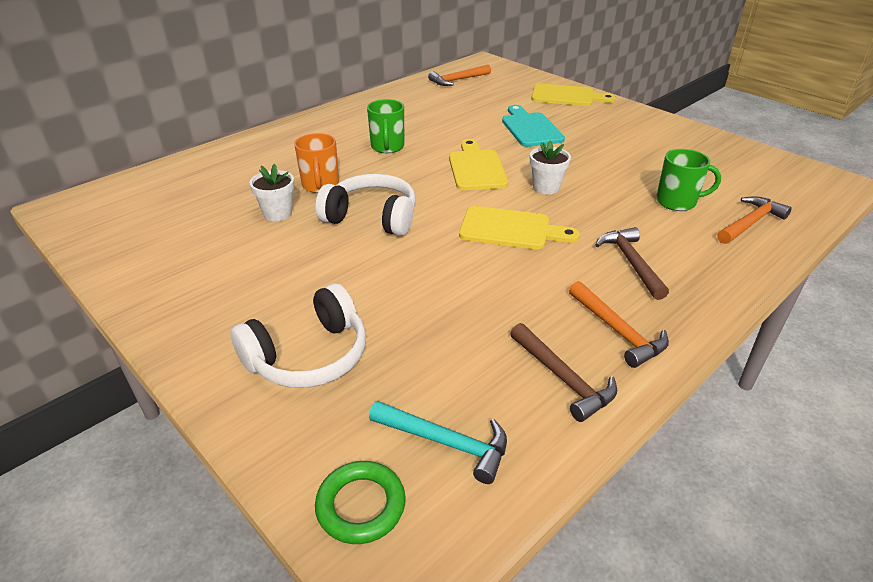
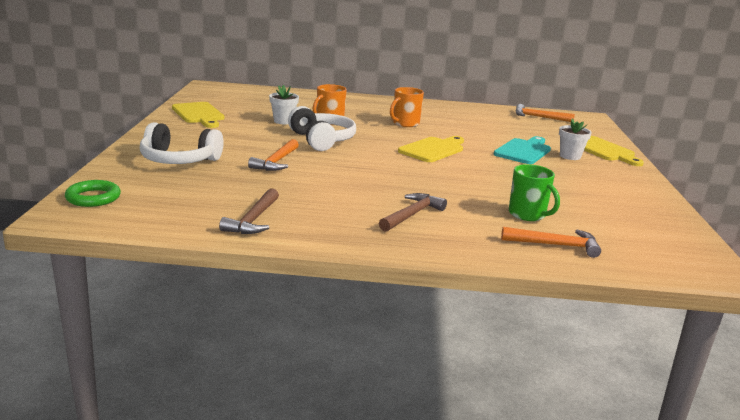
camera: 45 degrees right, 15 degrees down
green mug [367,99,404,153] -> orange mug [390,87,424,127]
turquoise hammer [369,401,507,484] -> none
yellow cutting board [459,206,580,249] -> yellow cutting board moved to [172,102,224,128]
white flower pot [530,141,571,194] -> white flower pot moved to [559,118,592,160]
orange hammer [569,281,669,368] -> orange hammer moved to [248,139,299,171]

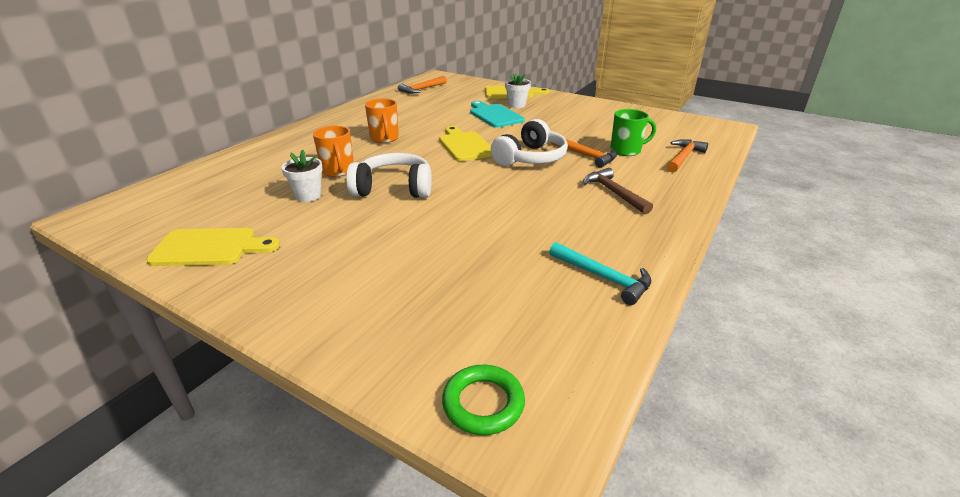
camera: 60 degrees left, 10 degrees up
white headphones [140,122,224,164] -> white headphones moved to [491,119,568,166]
brown hammer [219,188,279,234] -> turquoise hammer [549,242,651,305]
orange hammer [248,139,299,171] -> orange hammer moved to [551,139,617,168]

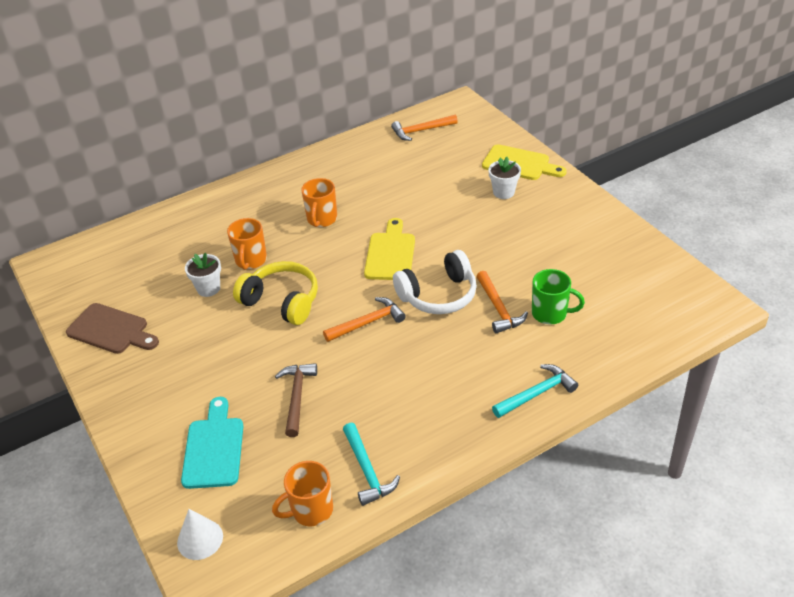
camera: 30 degrees right, 10 degrees up
yellow cutting board [146,228,280,266] -> brown cutting board [66,303,159,354]
white headphones [346,153,432,198] -> yellow headphones [233,261,318,325]
green ring [442,365,525,435] -> white cone [177,509,223,560]
turquoise cutting board [470,101,525,128] -> turquoise cutting board moved to [181,397,243,489]
brown hammer [584,168,653,214] -> brown hammer moved to [275,363,317,437]
orange hammer [667,139,708,173] -> orange hammer moved to [323,297,406,342]
none -> orange mug [272,461,333,526]
none -> turquoise hammer [492,364,578,418]

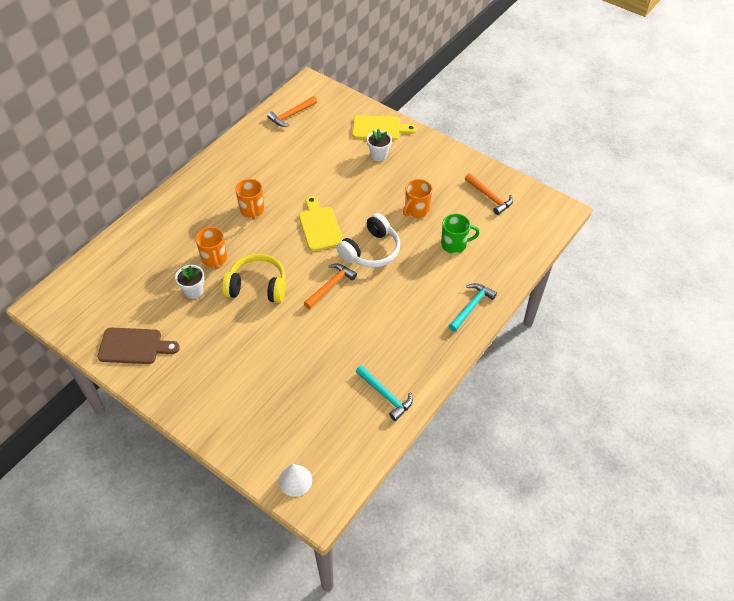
camera: 25 degrees left, 10 degrees up
turquoise cutting board [181,397,243,489] -> none
orange mug [272,461,333,526] -> orange mug moved to [403,179,432,218]
brown hammer [275,363,317,437] -> none
orange hammer [476,271,528,333] -> orange hammer moved to [465,173,513,215]

